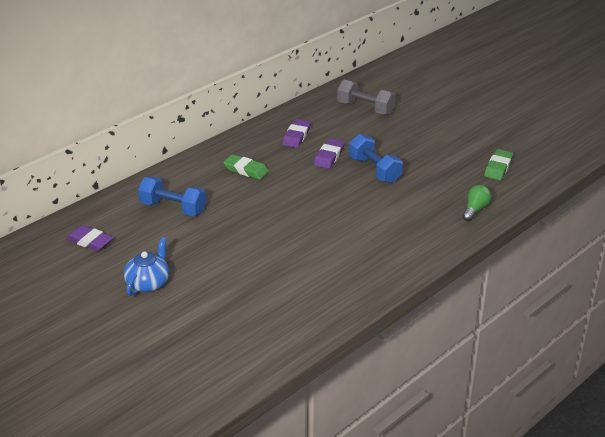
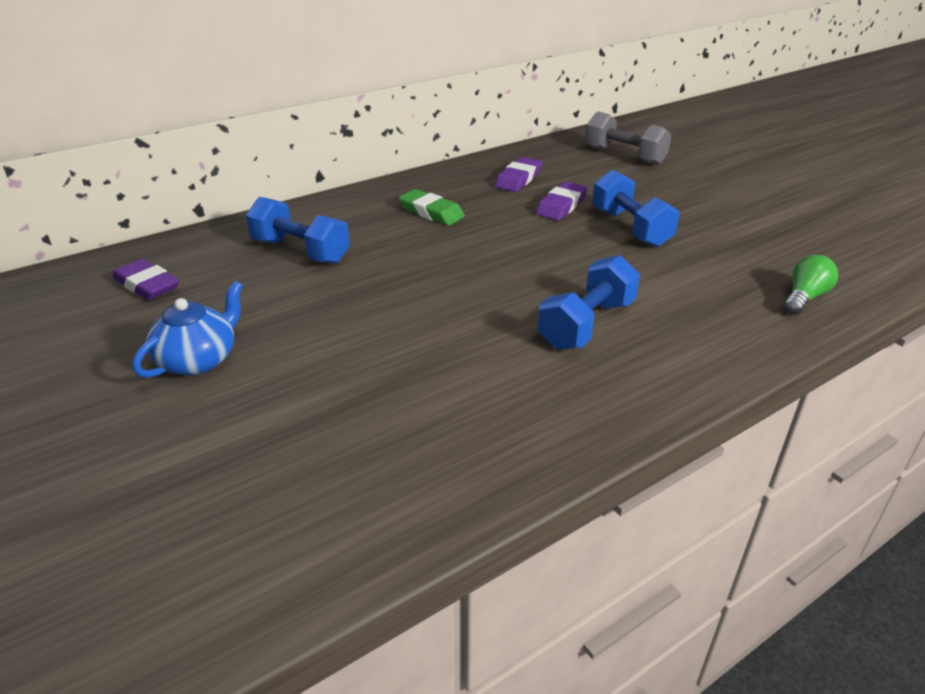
camera: 10 degrees right, 0 degrees up
green eraser [484,149,513,180] -> none
none -> blue dumbbell [538,255,640,350]

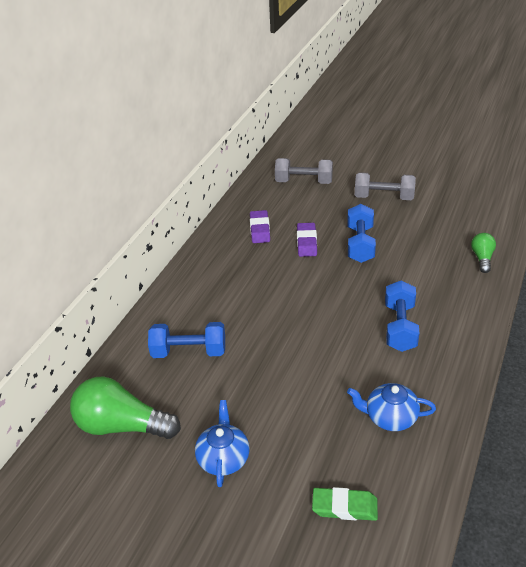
camera: 30 degrees left, 5 degrees up
purple eraser [113,259,179,300] -> green light bulb [70,376,181,439]
green eraser [399,189,465,226] -> green eraser moved to [312,487,378,521]
blue dumbbell [592,169,680,247] -> blue dumbbell turned 60 degrees clockwise [347,204,376,263]
none -> blue teapot [347,383,436,431]
none -> grey dumbbell [355,172,416,200]

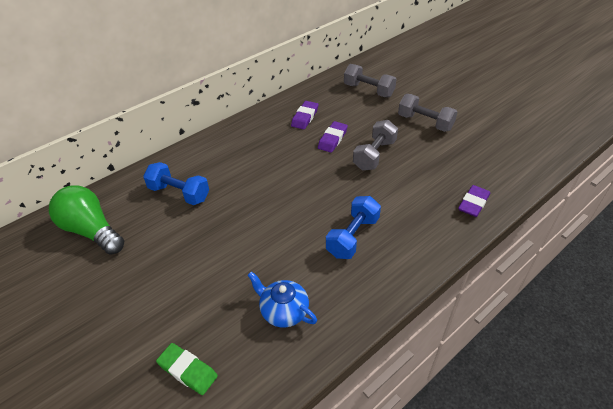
camera: 25 degrees right, 5 degrees up
blue teapot [195,400,250,487] -> none
blue dumbbell [347,204,376,263] -> grey dumbbell [353,120,398,171]
green light bulb [471,233,496,273] -> purple eraser [458,185,490,217]

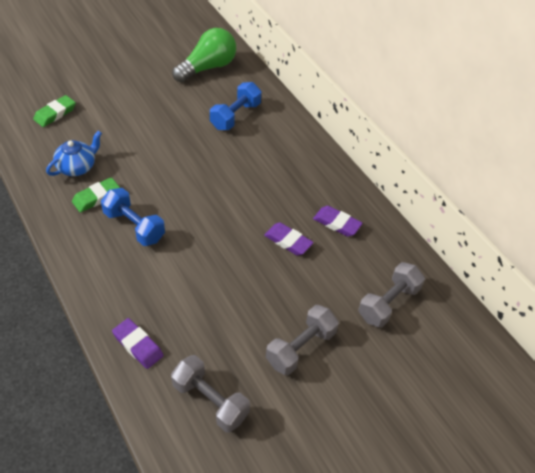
camera: 95 degrees right, 5 degrees up
grey dumbbell [353,120,398,171] -> grey dumbbell moved to [171,355,250,432]
none -> green eraser [72,177,120,213]

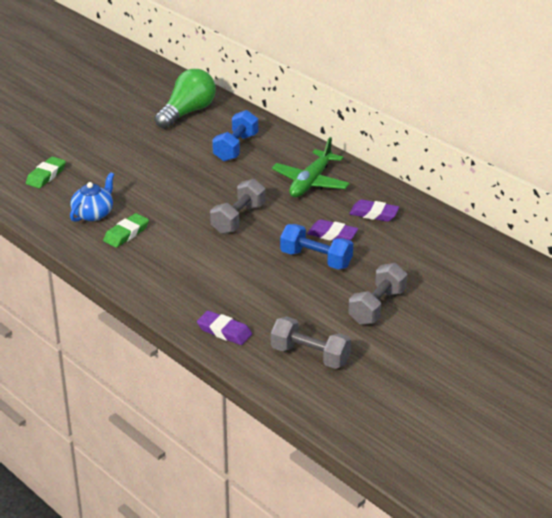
camera: 10 degrees left, 15 degrees down
blue dumbbell [101,188,165,246] -> blue dumbbell moved to [280,224,353,269]
grey dumbbell [358,262,425,328] -> grey dumbbell moved to [210,179,266,234]
none -> green plane [272,137,350,197]

